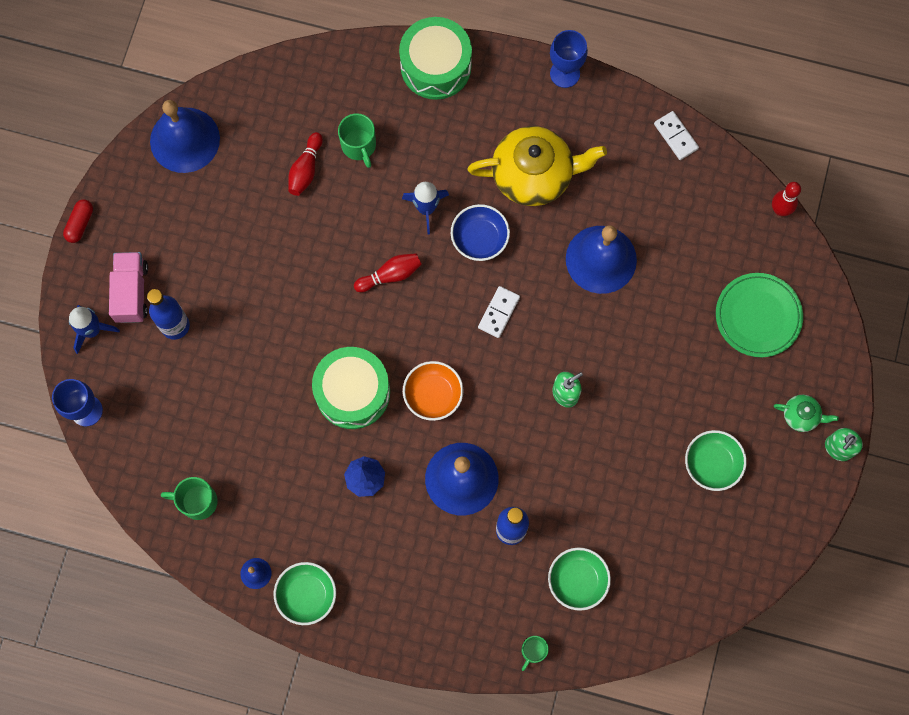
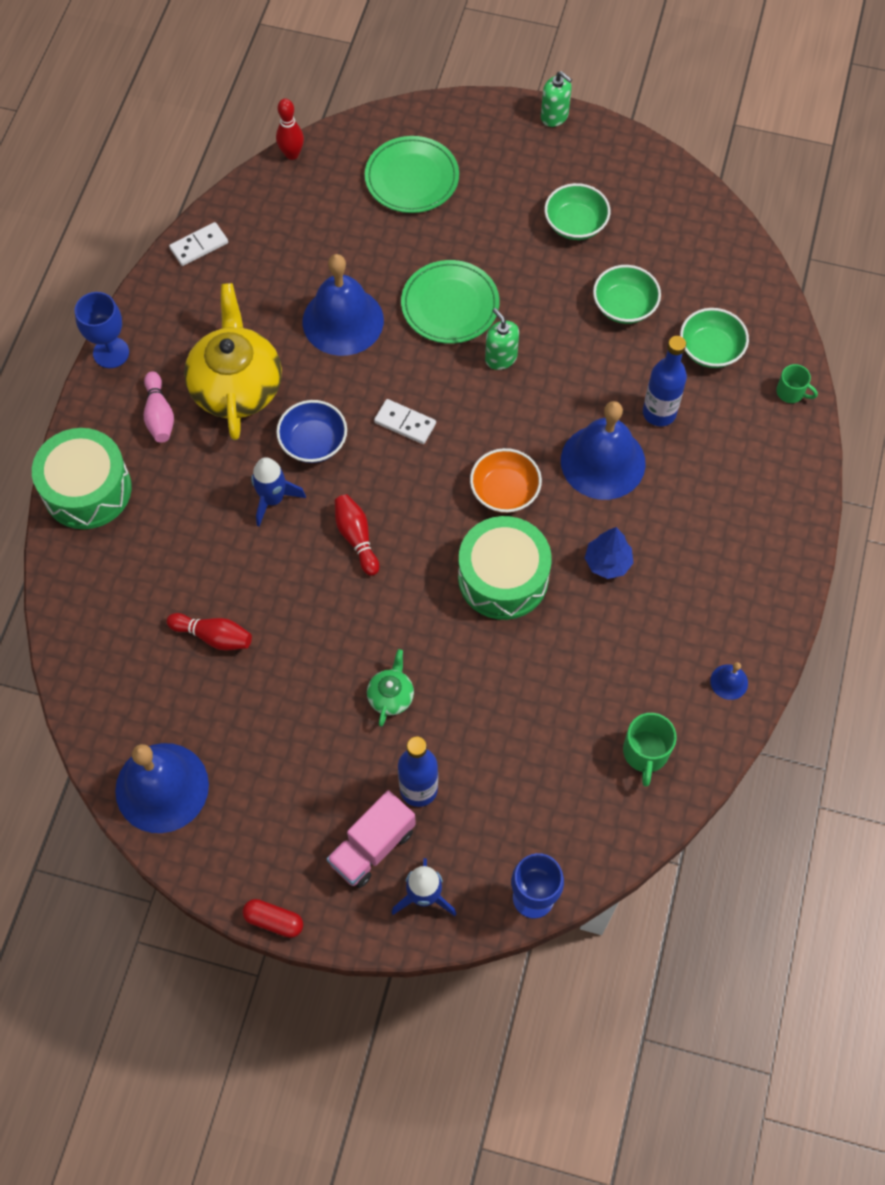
camera: 90 degrees left, 10 degrees down
pink truck [109,252,148,323] -> pink truck turned 45 degrees counterclockwise [327,790,416,888]
green bowl [274,562,336,625] -> green bowl moved to [593,265,661,324]
green mug [338,113,376,168] -> none
green teapot [774,395,839,432] -> green teapot moved to [367,649,414,727]
none -> pink bowling pin [144,371,174,443]
none -> green plate [401,260,499,344]

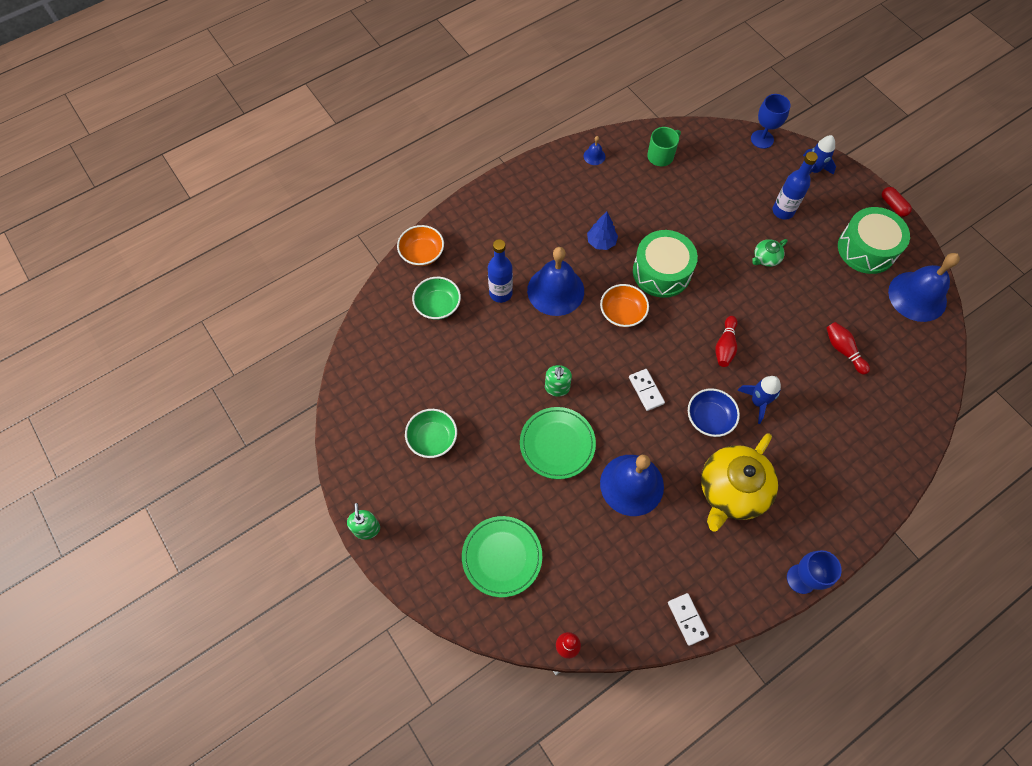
camera: 140 degrees left, 0 degrees up
green drum [32,428,132,529] -> green drum moved to [838,207,910,274]
pink bowling pin [144,371,174,443] -> none
white domino [169,222,228,266] -> white domino turned 60 degrees clockwise [668,593,709,646]
pink truck [327,790,416,888] -> none
green bowl [593,265,661,324] -> none
green mug [776,364,818,403] -> orange bowl [397,225,444,266]

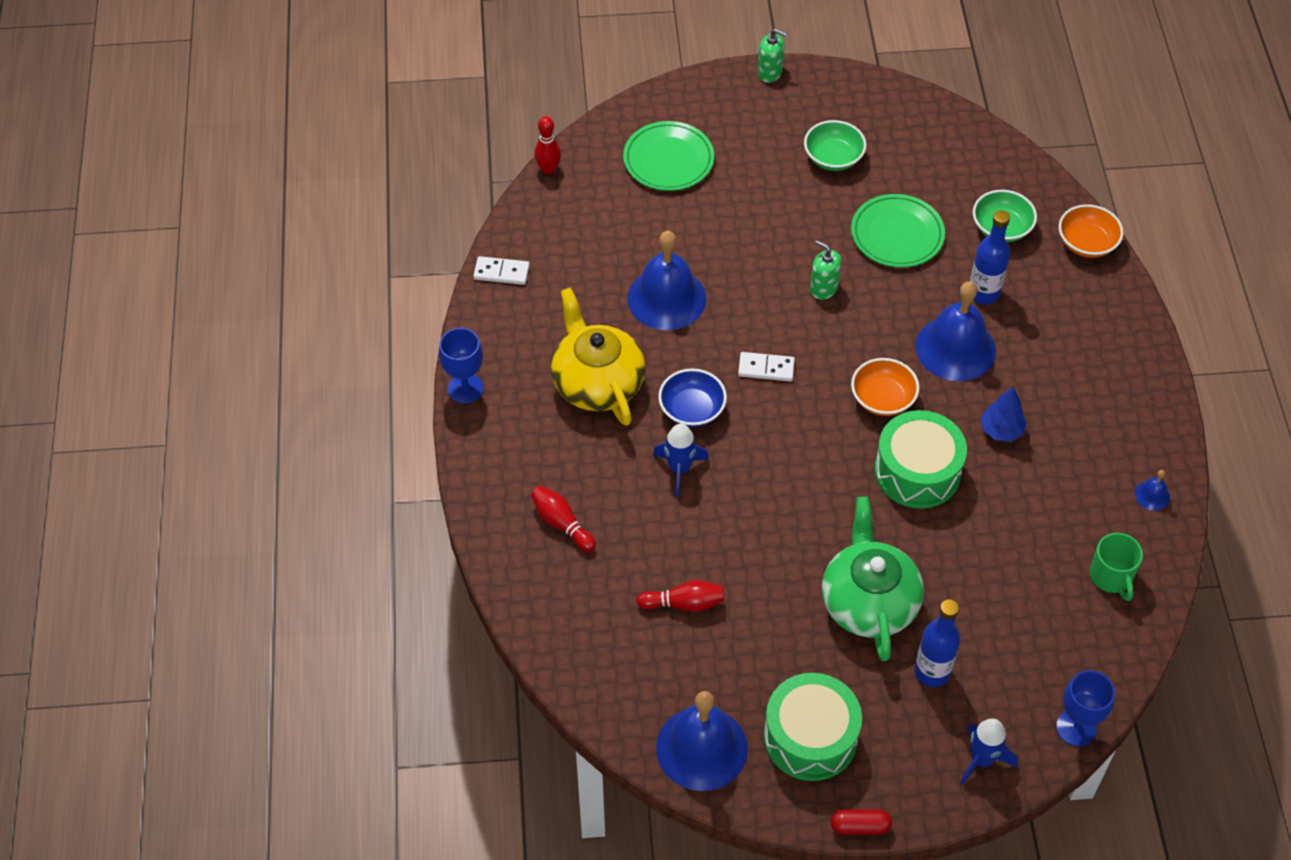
camera: 120 degrees right, 10 degrees down
green plate [520,407,596,479] -> green plate moved to [851,194,945,268]
red bowling pin [715,316,737,367] -> red bowling pin moved to [531,485,596,552]
green teapot [752,239,788,267] -> green teapot [822,497,924,661], size x2.23

